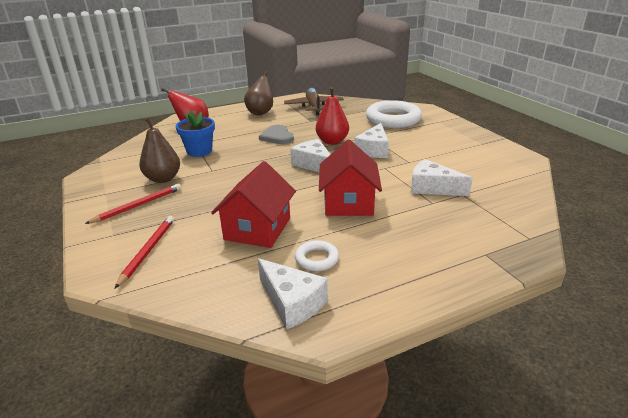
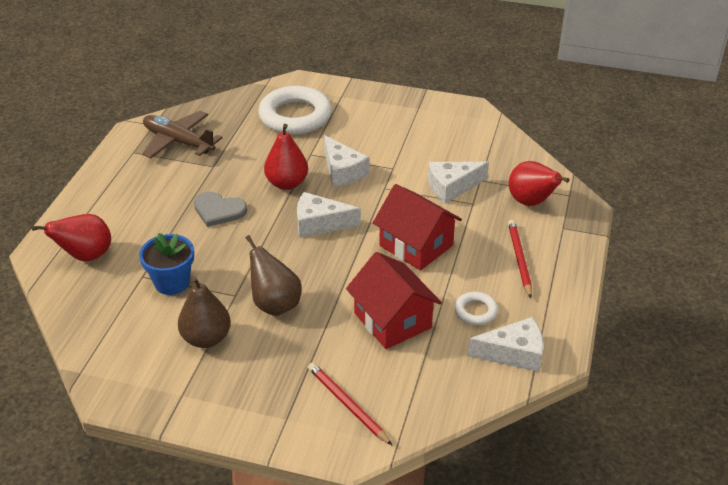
camera: 50 degrees left, 10 degrees up
red pencil [85,184,181,224] -> red pencil moved to [508,220,532,298]
brown pear [244,71,273,115] -> brown pear moved to [246,235,302,316]
none -> red pear [509,161,570,206]

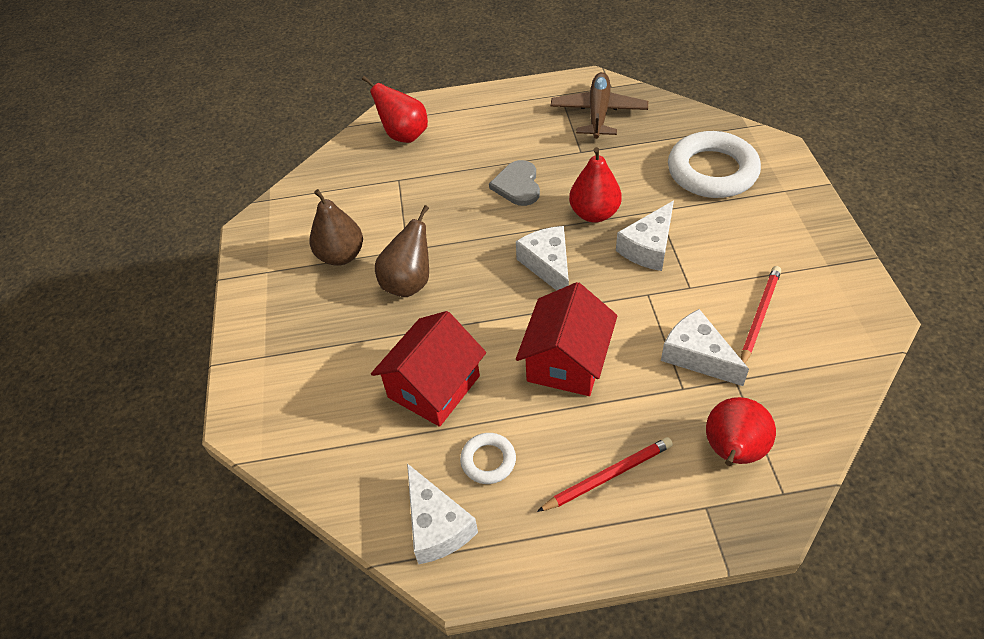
camera: 70 degrees right, 10 degrees up
blue flower pot [139,233,194,295] -> none
red pencil [308,362,392,445] -> red pencil moved to [741,266,781,363]

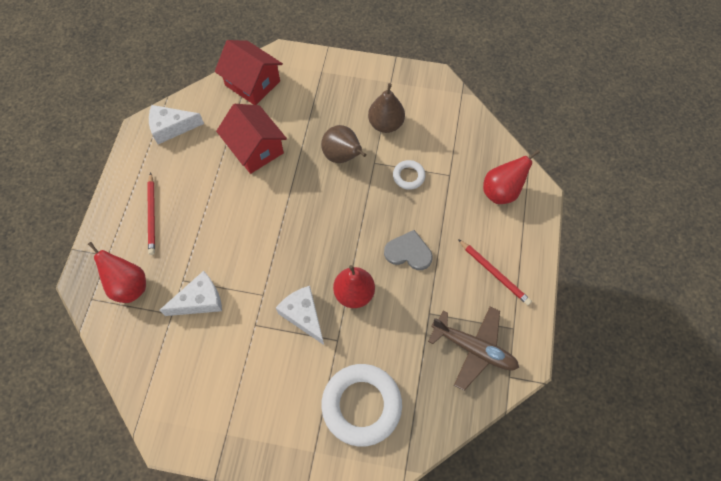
camera: 105 degrees right, 15 degrees up
white ring [460,433,516,484] -> white ring moved to [393,160,425,190]
white cheese [516,226,569,291] -> none
red house [516,282,617,396] -> red house moved to [215,40,283,105]
red pencil [741,266,781,363] -> red pencil moved to [458,239,532,305]

